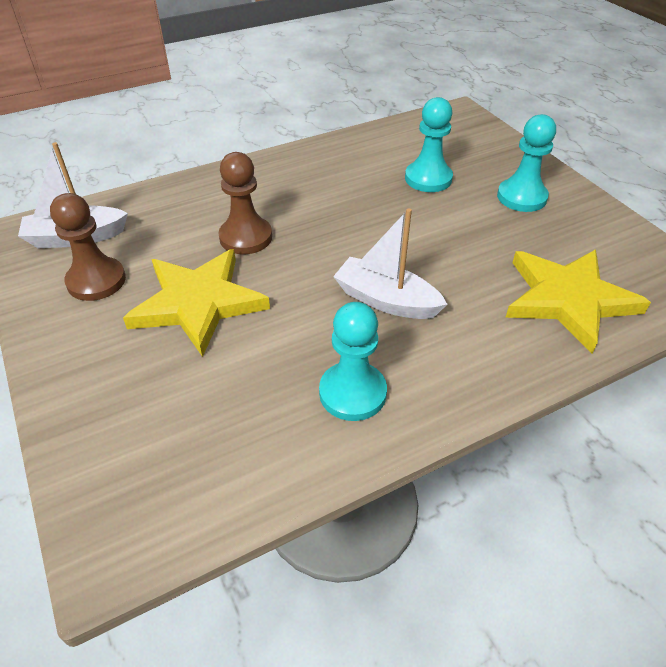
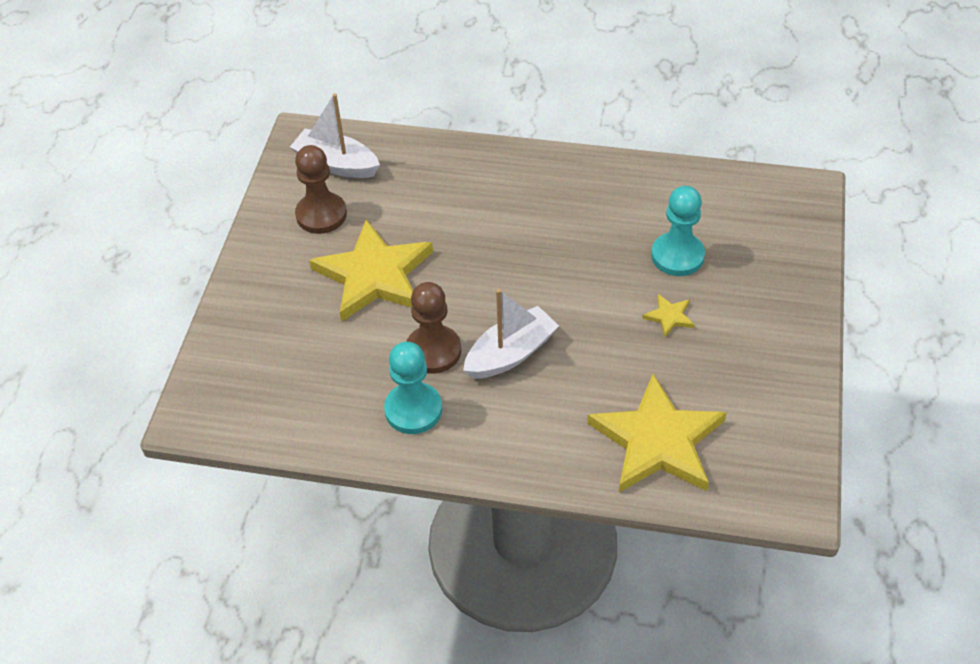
camera: 40 degrees right, 5 degrees up
brown pawn [219,152,272,254] -> brown pawn moved to [406,282,461,374]
white boat [333,208,447,319] -> white boat turned 75 degrees clockwise [463,289,559,379]
turquoise pawn [497,114,556,212] -> none
none -> yellow star [642,294,695,337]

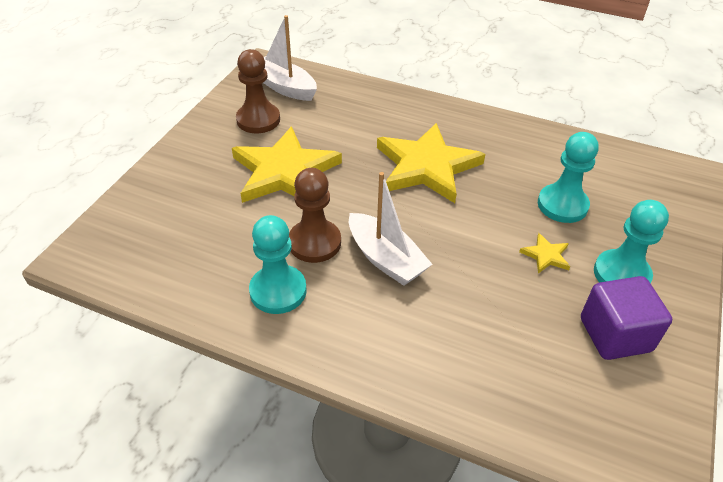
camera: 10 degrees right, 5 degrees down
white boat [463,289,559,379] -> white boat turned 75 degrees clockwise [349,172,432,286]
yellow star [587,374,727,492] -> yellow star moved to [377,123,485,203]
none -> purple cube [581,276,672,360]
none -> turquoise pawn [594,200,669,284]

